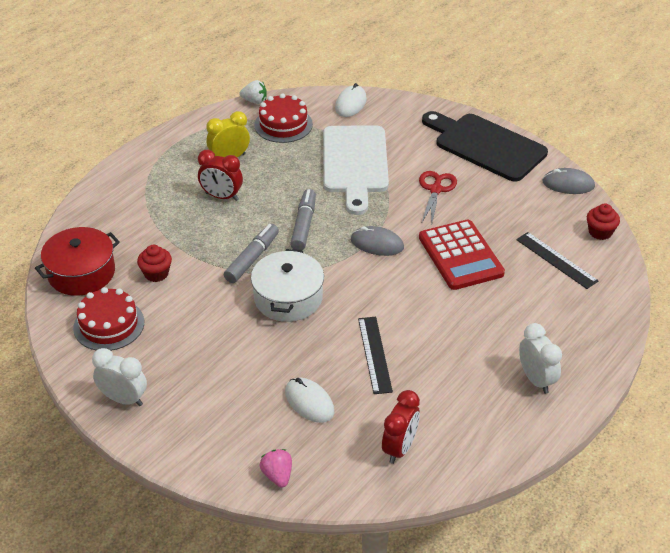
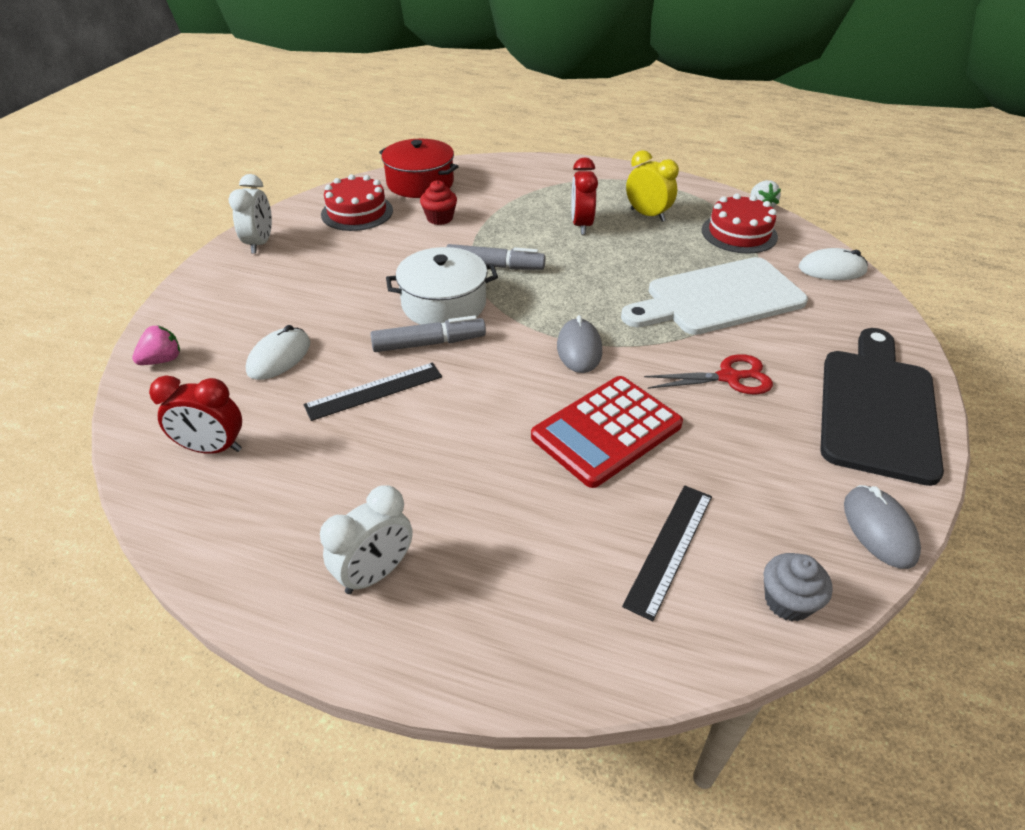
camera: 70 degrees right, 0 degrees up
grey marker [290,189,316,250] -> grey marker moved to [370,316,486,352]
red cupcake [587,203,620,240] -> grey cupcake [764,553,833,621]

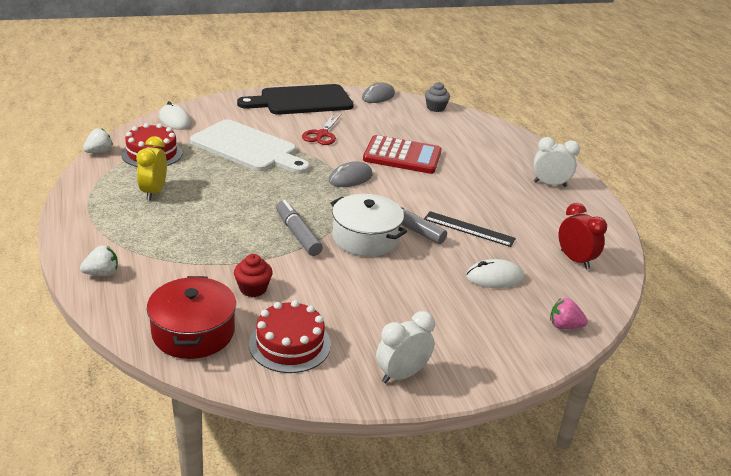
camera: 130 degrees left, 10 degrees down
red clock [571,157,598,235] -> none
black ruler [622,486,712,621] -> none
red scissors [644,354,773,394] -> red scissors turned 120 degrees counterclockwise [302,113,342,145]
none -> white strawberry [80,246,118,276]

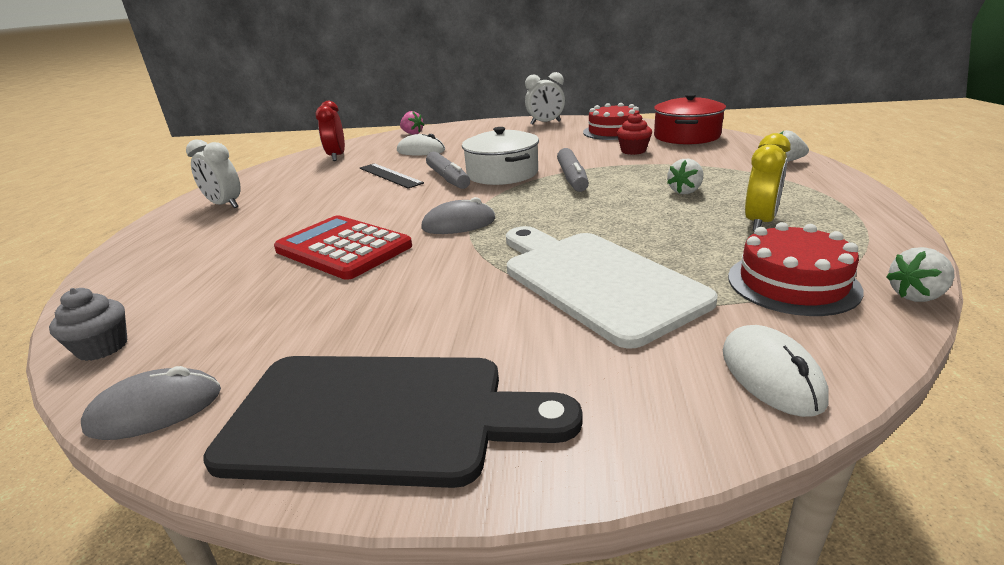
camera: 150 degrees left, 5 degrees down
red scissors [302,113,342,145] -> none
none -> white strawberry [667,159,703,194]

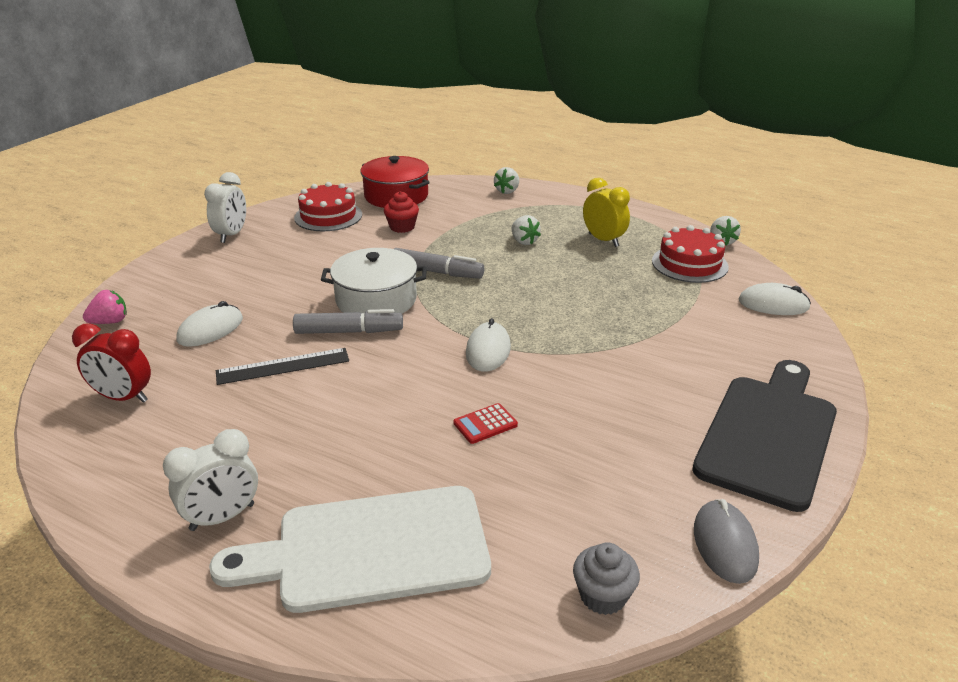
camera: 70 degrees left, 5 degrees up
red calculator [274,215,412,280] -> red calculator [453,403,518,444], size x0.43
grey mouse [421,197,495,234] -> white mouse [466,318,511,372]
white cutting board [506,226,718,349] -> white cutting board moved to [209,486,491,613]

